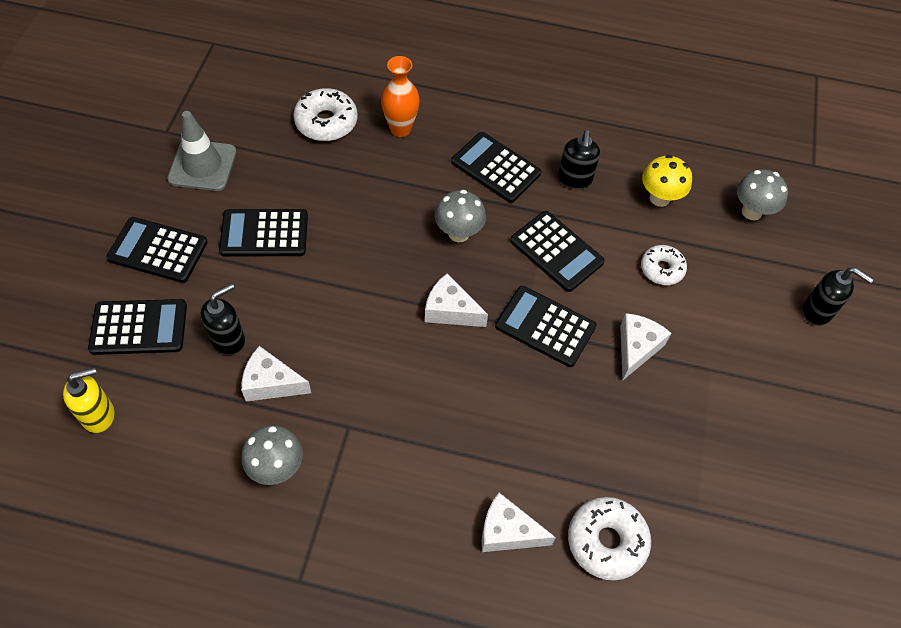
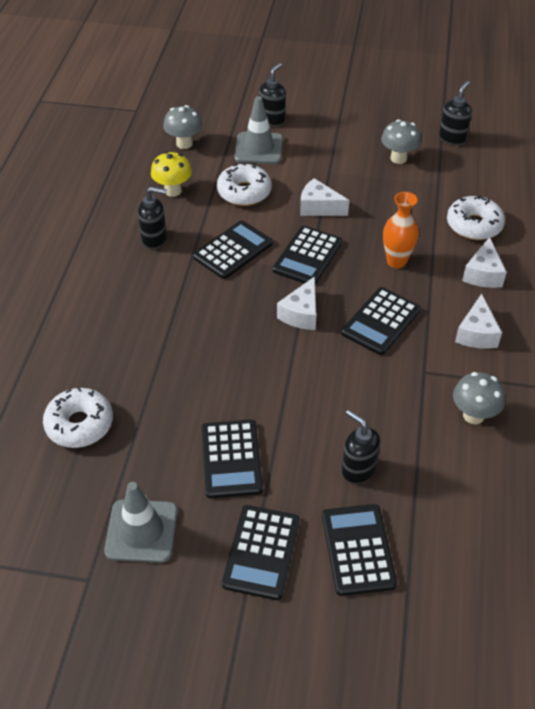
camera: 90 degrees left, 10 degrees down
yellow soap dispenser [63,367,115,433] -> none
white cheese [241,346,311,402] -> white cheese moved to [455,294,502,349]
orange vase [381,56,420,137] -> orange vase moved to [383,192,419,269]
grey mushroom [435,190,486,242] -> grey mushroom moved to [381,119,421,164]
black calculator [451,132,541,203] -> black calculator moved to [341,287,421,355]
white donut [641,245,687,285] -> white donut [217,162,272,206], size x1.52
none -> grey traffic cone [234,96,283,164]
none -> black soap dispenser [439,81,472,145]

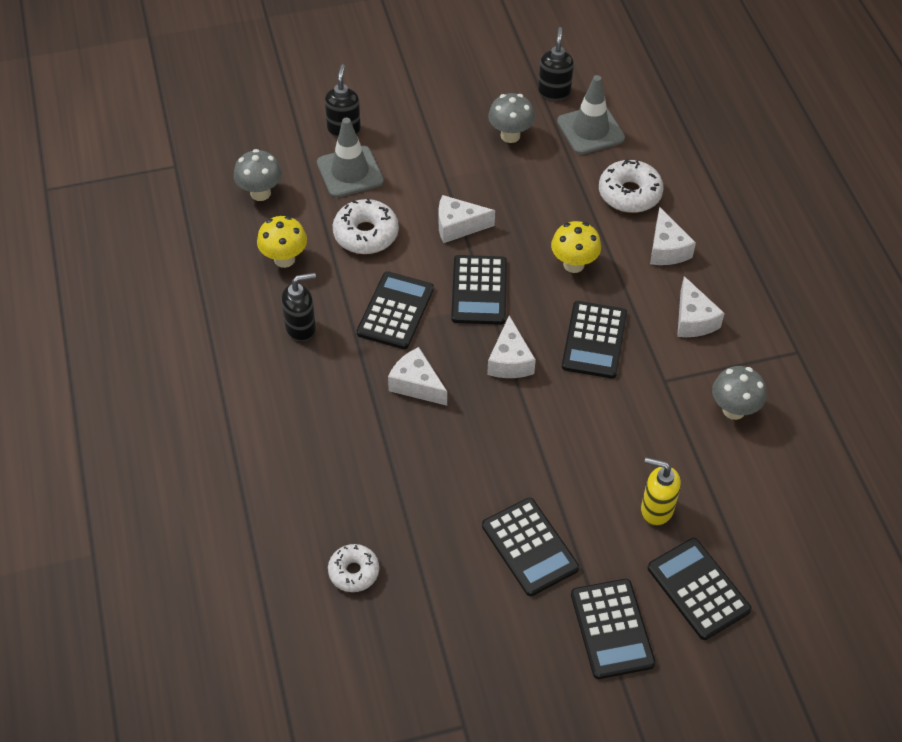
camera: 25 degrees left, 5 degrees up
white donut [43,387,113,448] -> white donut [328,544,379,592], size x0.66
grey traffic cone [104,482,178,563] -> grey traffic cone moved to [557,75,625,154]
black soap dispenser [342,410,380,484] -> yellow soap dispenser [641,457,681,526]
orange vase [383,192,419,269] -> yellow mushroom [551,221,601,273]
none -> white cheese [388,347,447,406]

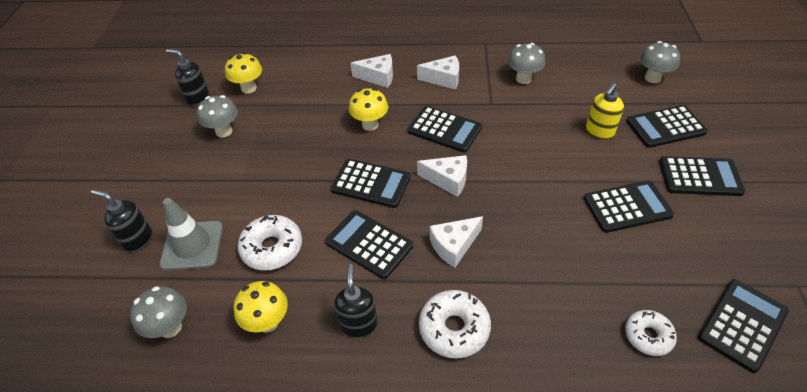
camera: 70 degrees left, 5 degrees down
white cheese [439,195,495,243] -> none
grey traffic cone [557,75,625,154] -> yellow mushroom [225,52,262,94]
white donut [599,159,664,213] -> white donut moved to [419,290,491,359]
none -> grey mushroom [640,41,680,83]
none -> black calculator [698,279,789,373]

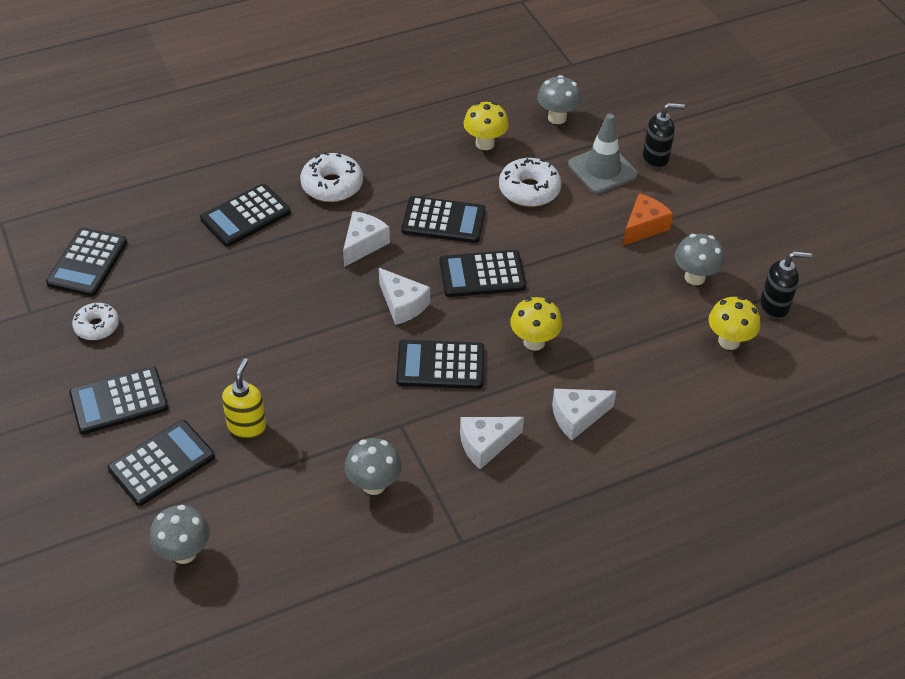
camera: 150 degrees right, 0 degrees up
black soap dispenser [334,264,378,338] -> none
white cheese [417,155,467,197] -> white cheese turned 120 degrees counterclockwise [379,268,430,325]
black calculator [584,180,674,233] -> black calculator moved to [200,184,291,246]
white donut [625,310,677,356] -> white donut moved to [72,303,119,340]
none -> orange cheese [623,193,673,246]

